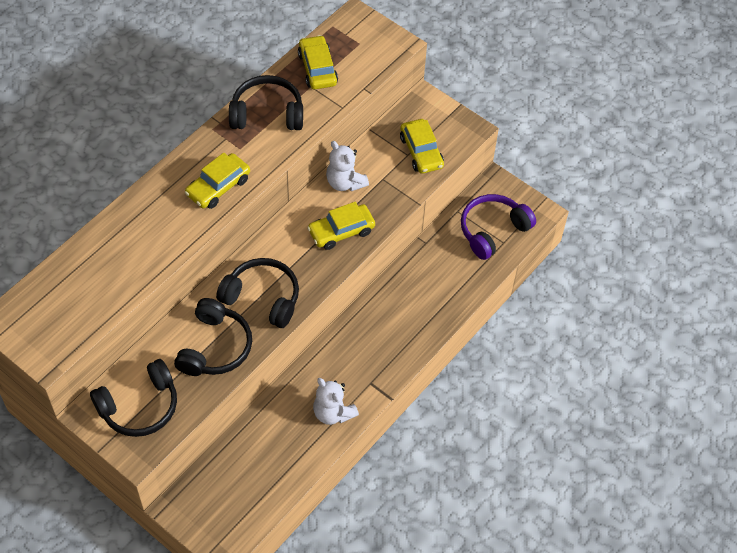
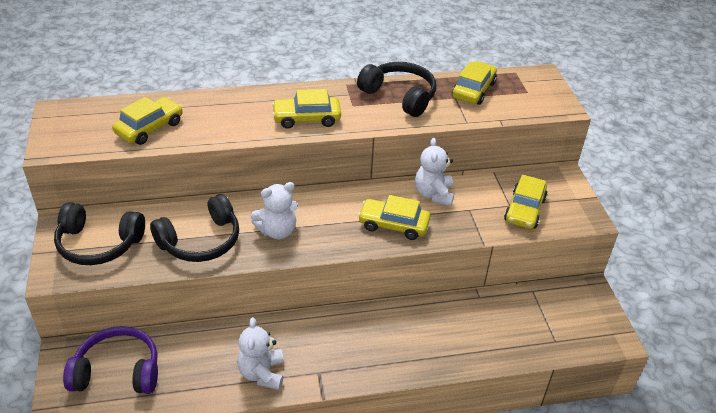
camera: 40 degrees right, 15 degrees down
black headphones [216,258,299,328] -> white teddy bear [250,182,298,239]
purple headphones [461,194,536,260] -> purple headphones moved to [63,326,158,394]
none -> yellow car [112,97,183,145]

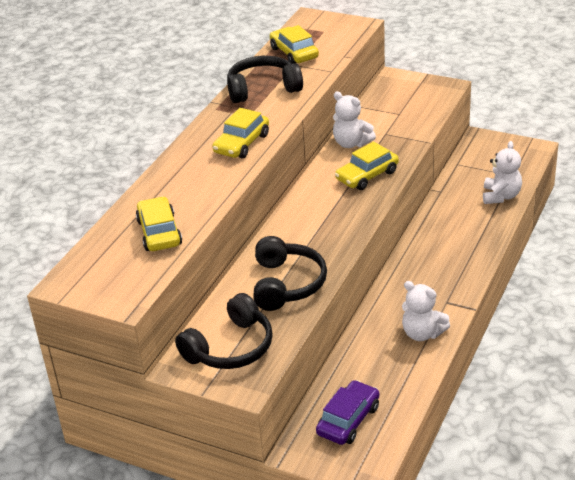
camera: 50 degrees left, 5 degrees down
purple headphones [63,326,158,394] -> purple car [316,380,380,445]
white teddy bear [250,182,298,239] -> white teddy bear moved to [483,141,522,204]
yellow car [504,175,547,229] -> none

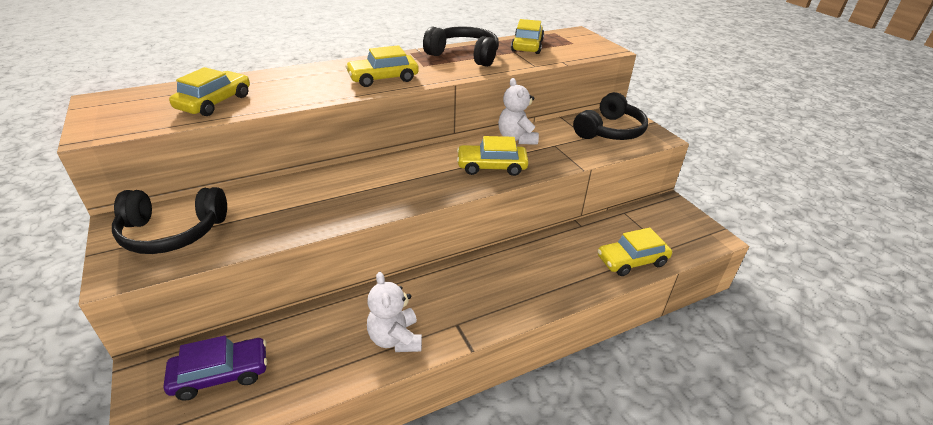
camera: 35 degrees right, 0 degrees up
black headphones [253,236,327,311] -> black headphones moved to [573,92,648,140]
white teddy bear [483,141,522,204] -> yellow car [597,228,672,276]

